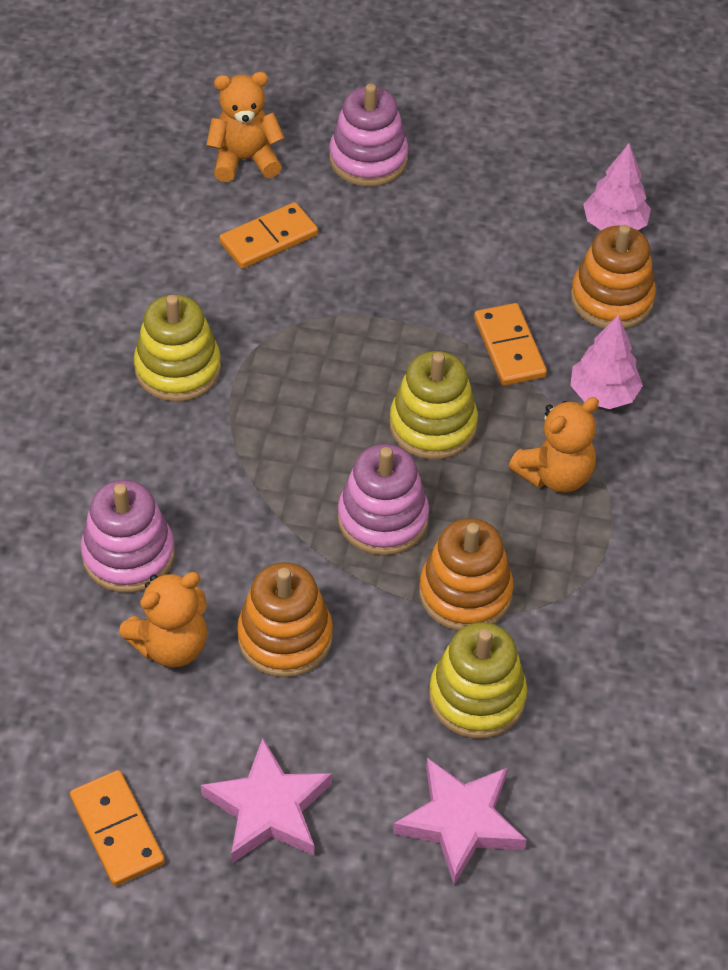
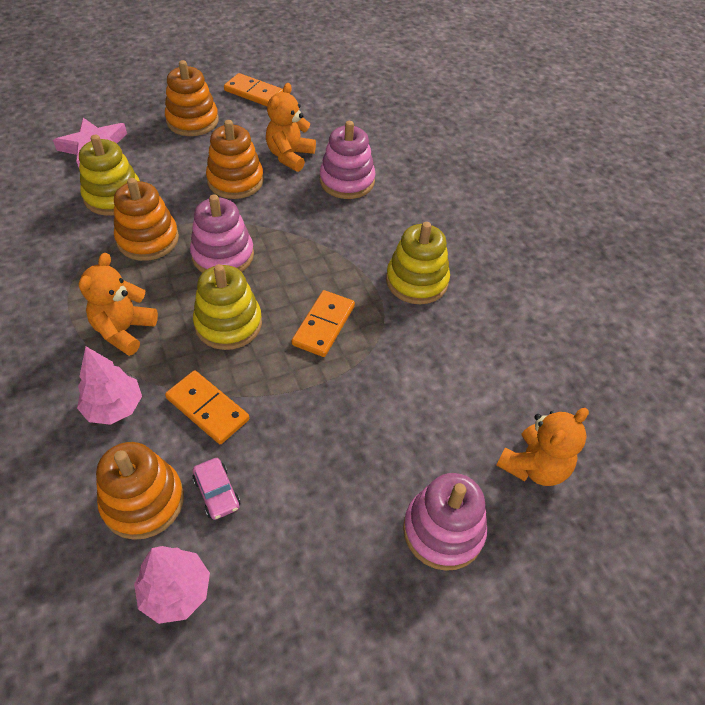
camera: 145 degrees right, 0 degrees up
pink star [201,738,332,863] -> orange stacking toy [165,60,219,136]
orange domino [219,202,318,269] -> orange domino moved to [292,290,355,357]
none -> pink car [192,458,240,520]

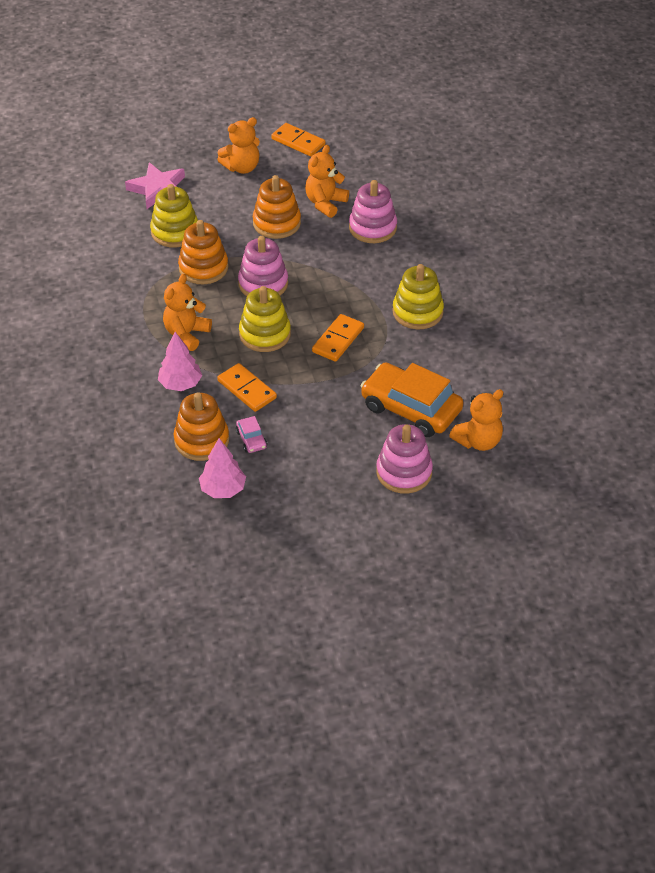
camera: 10 degrees right, 5 degrees down
orange stacking toy [165,60,219,136] -> orange teddy bear [217,117,260,174]
none -> orange car [361,363,463,437]

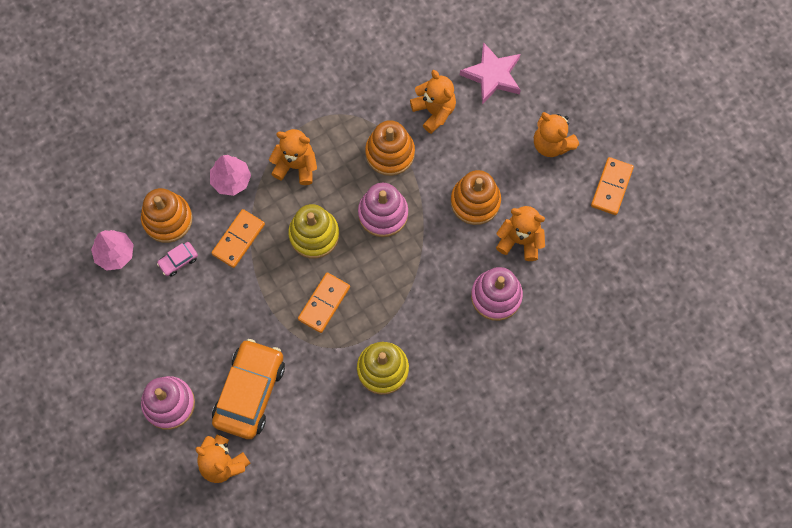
camera: 75 degrees right, 25 degrees up
yellow stacking toy [150,184,198,247] -> orange teddy bear [410,70,456,134]
orange domino [312,314,364,362] -> orange domino turned 75 degrees counterclockwise [298,273,350,333]

